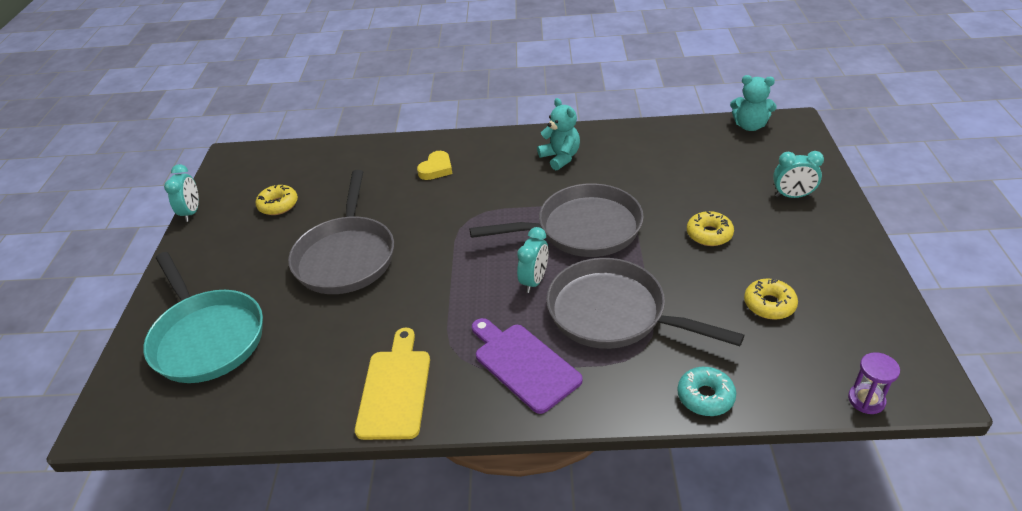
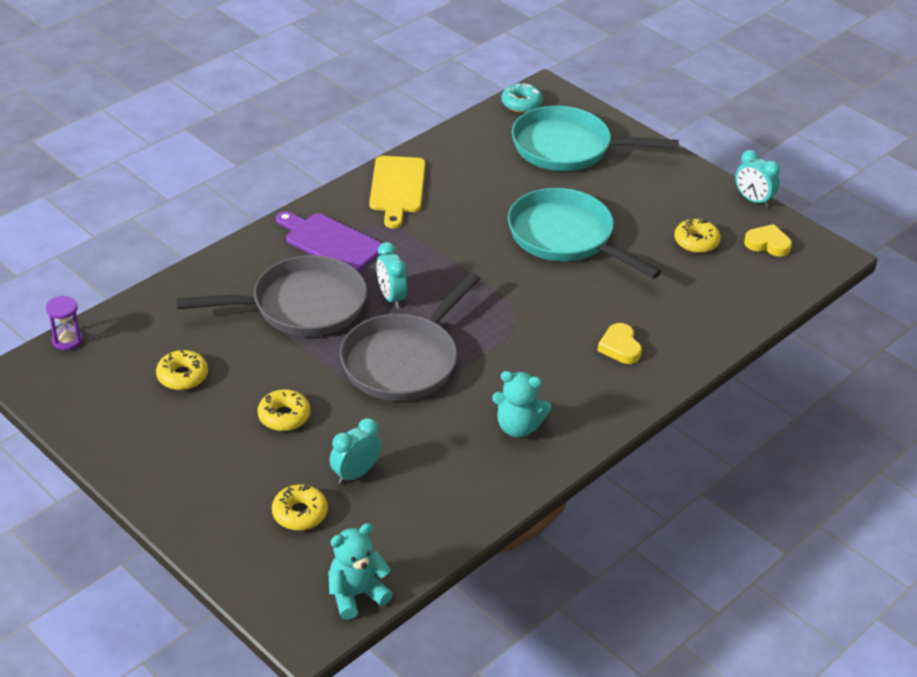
camera: 130 degrees right, 0 degrees up
grey pan [288,170,394,294] -> turquoise pan [508,188,662,279]
yellow cutting board [355,328,430,440] -> yellow cutting board turned 45 degrees clockwise [369,156,425,228]
purple cutting board [472,318,583,414] -> purple cutting board turned 150 degrees counterclockwise [276,211,382,272]
turquoise donut [677,367,736,416] -> turquoise donut moved to [501,83,543,113]
turquoise clock [773,151,824,198] -> turquoise clock moved to [330,418,382,484]
none -> yellow donut [272,484,328,531]
none -> yellow heart [744,224,792,257]

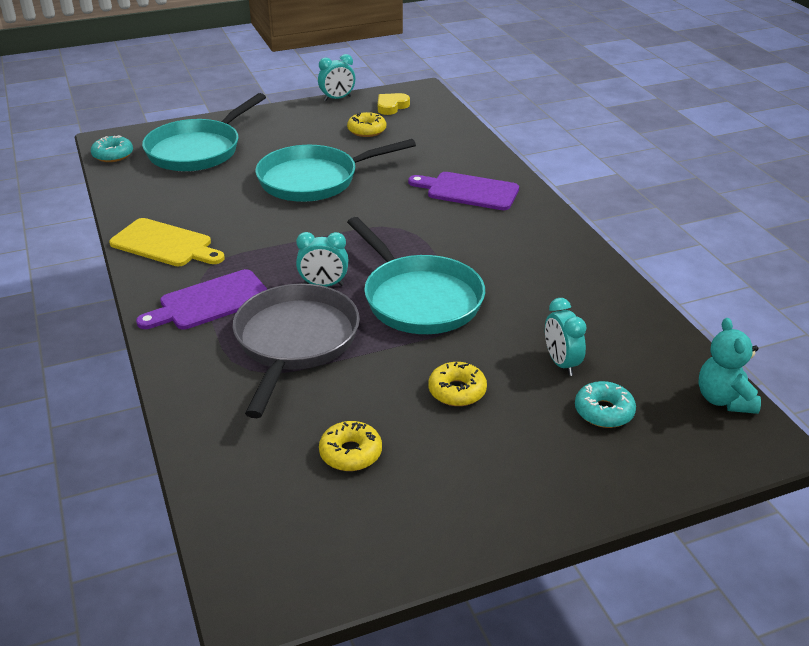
camera: 65 degrees left, 5 degrees down
purple hourglass [46,296,83,351] -> none
yellow donut [272,484,328,531] -> turquoise donut [575,381,636,428]
grey pan [340,272,480,401] -> turquoise pan [347,217,485,334]
turquoise teddy bear [492,371,551,438] -> none
yellow heart [597,323,642,364] -> purple cutting board [408,172,519,210]

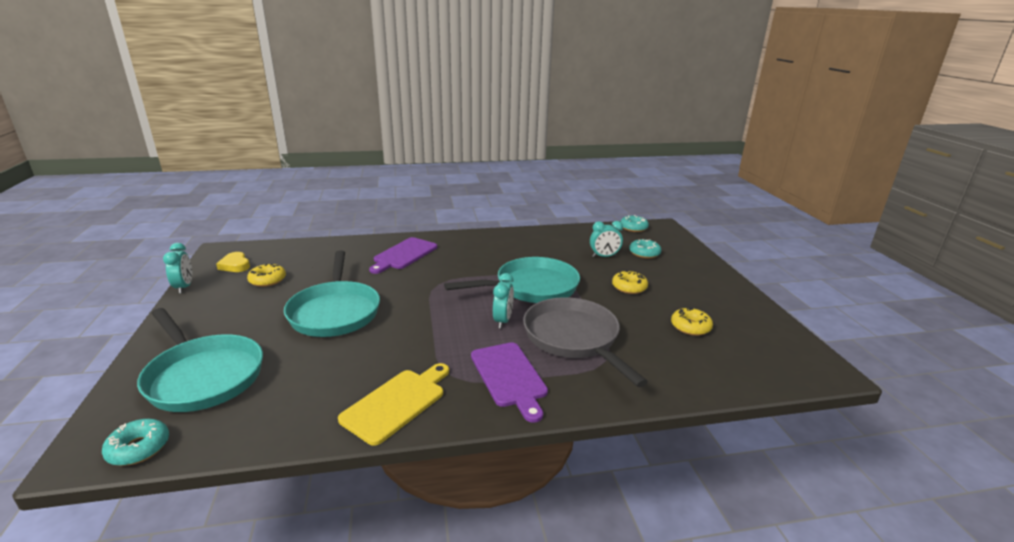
camera: 80 degrees left, 10 degrees down
grey pan [233,283,360,418] -> grey pan turned 45 degrees clockwise [523,297,648,387]
turquoise teddy bear [698,318,761,414] -> turquoise donut [620,215,649,232]

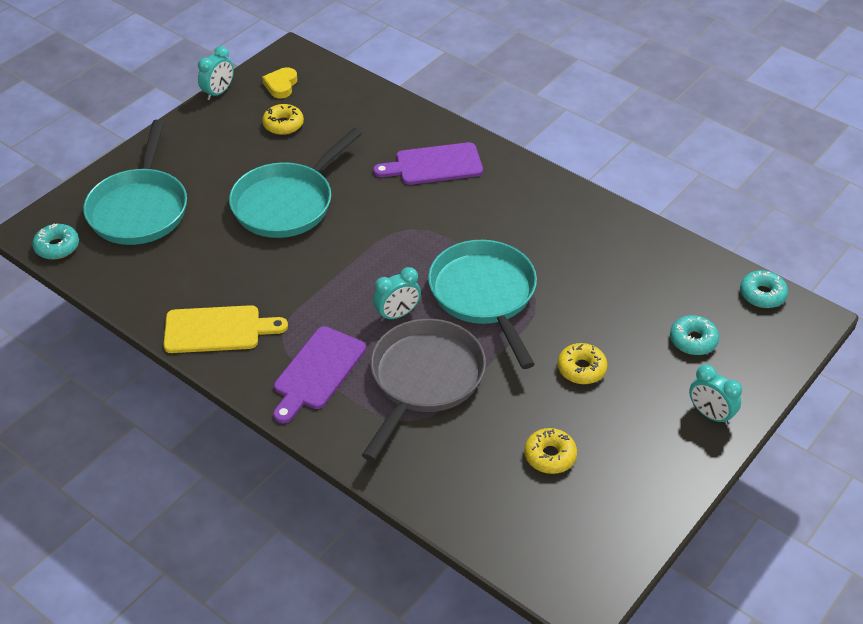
camera: 50 degrees right, 20 degrees up
turquoise pan [444,257,580,303] -> turquoise pan turned 135 degrees counterclockwise [428,240,537,369]
turquoise clock [590,221,623,257] -> turquoise clock moved to [689,364,742,425]

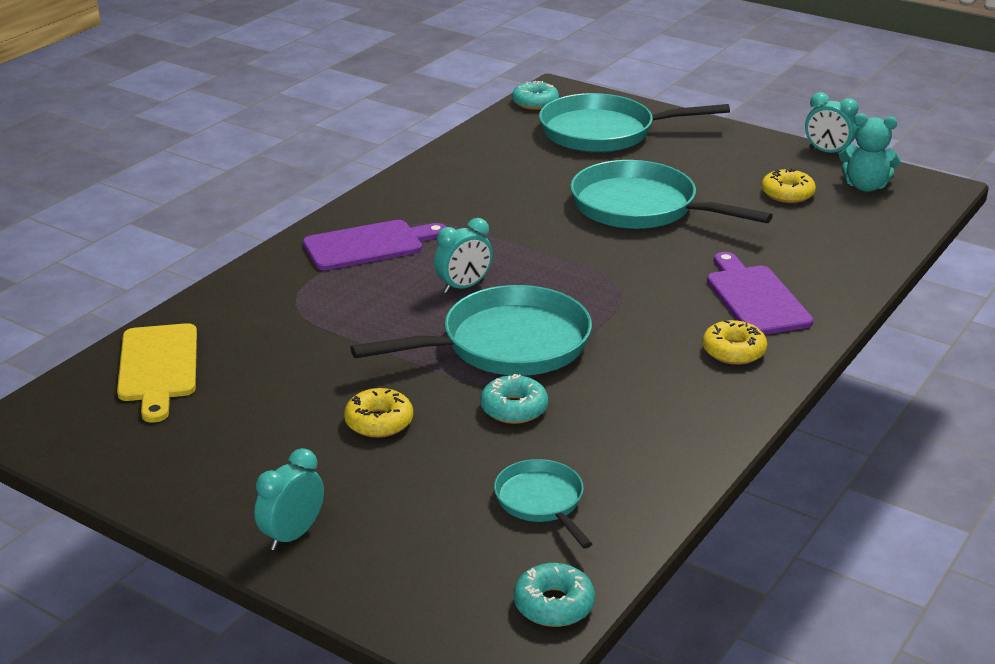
camera: 85 degrees right, 15 degrees down
yellow cutting board [164,305,288,353] -> yellow cutting board moved to [117,323,197,423]
yellow heart [262,67,297,98] -> turquoise teddy bear [839,114,901,192]
purple cutting board [273,326,366,424] -> purple cutting board turned 135 degrees clockwise [303,220,446,271]
grey pan [362,319,486,461] -> none
turquoise clock [373,267,421,322] -> turquoise clock turned 90 degrees counterclockwise [434,218,493,293]
yellow donut [524,428,577,474] -> yellow donut moved to [702,320,767,365]
turquoise donut [670,315,719,355] -> turquoise donut moved to [480,374,548,424]
none -> turquoise pan [494,459,592,548]

